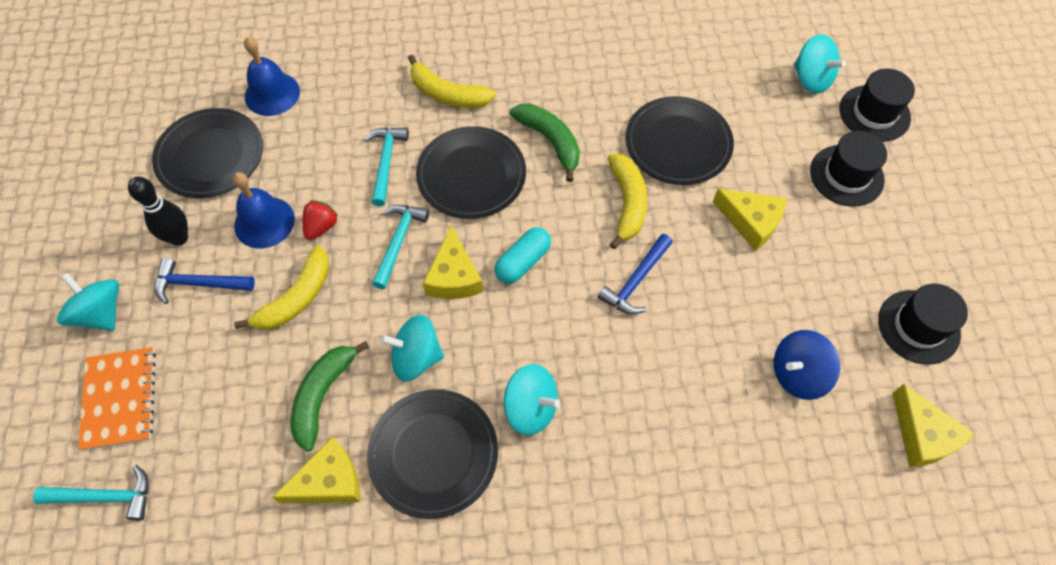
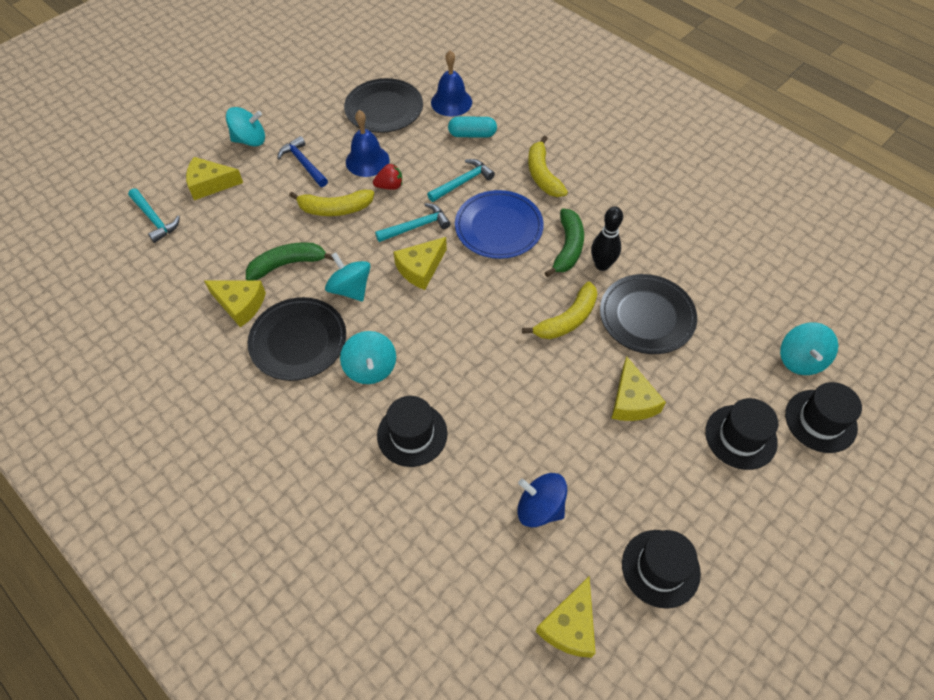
camera: 50 degrees right, 5 degrees down
turquoise spinning top [57,273,119,331] -> turquoise spinning top turned 75 degrees clockwise [226,107,265,147]
orange notebook [78,347,156,451] -> yellow cheese [186,157,243,200]
black bowling pin [128,177,188,246] -> black bowling pin moved to [591,206,623,271]
black plate [416,126,526,219] -> blue plate [455,190,544,259]
turquoise capsule [494,227,551,284] -> turquoise capsule moved to [448,117,497,138]
blue hammer [598,234,673,314] -> none
none -> black hat [377,396,448,467]

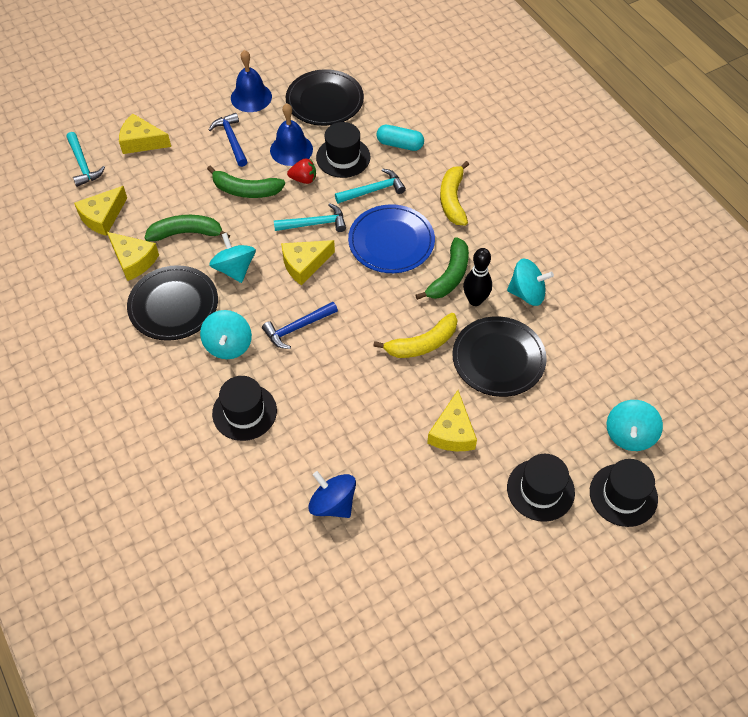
camera: 15 degrees right, 0 degrees up
turquoise spinning top [226,107,265,147] -> turquoise spinning top moved to [507,259,554,306]
yellow banana [289,190,374,216] -> green banana [207,166,285,198]
blue bell [431,50,472,116] -> blue bell moved to [231,50,272,112]
yellow cheese [536,577,595,658] -> yellow cheese moved to [74,186,127,236]
black hat [622,530,701,609] -> black hat moved to [316,122,370,178]
none -> blue hammer [262,302,338,349]

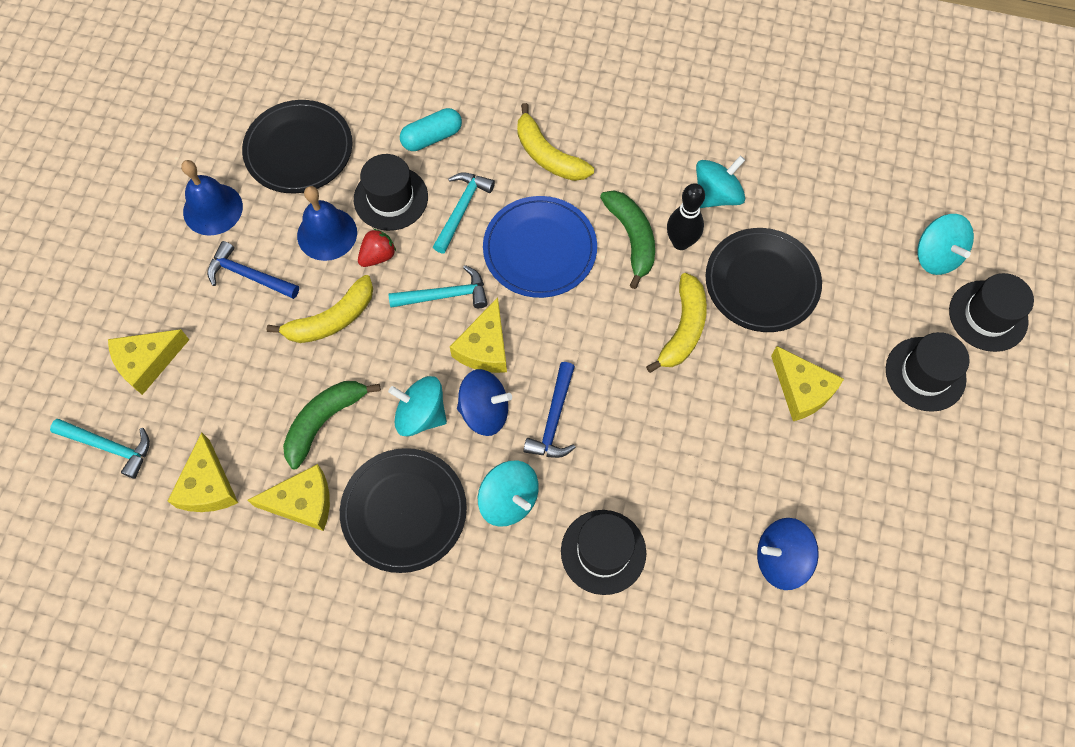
camera: 45 degrees left, 10 degrees up
green banana [207,166,285,198] -> yellow banana [266,275,373,343]
turquoise hammer [274,203,346,232] -> turquoise hammer turned 45 degrees clockwise [388,265,488,308]
none -> blue spinning top [457,369,512,436]

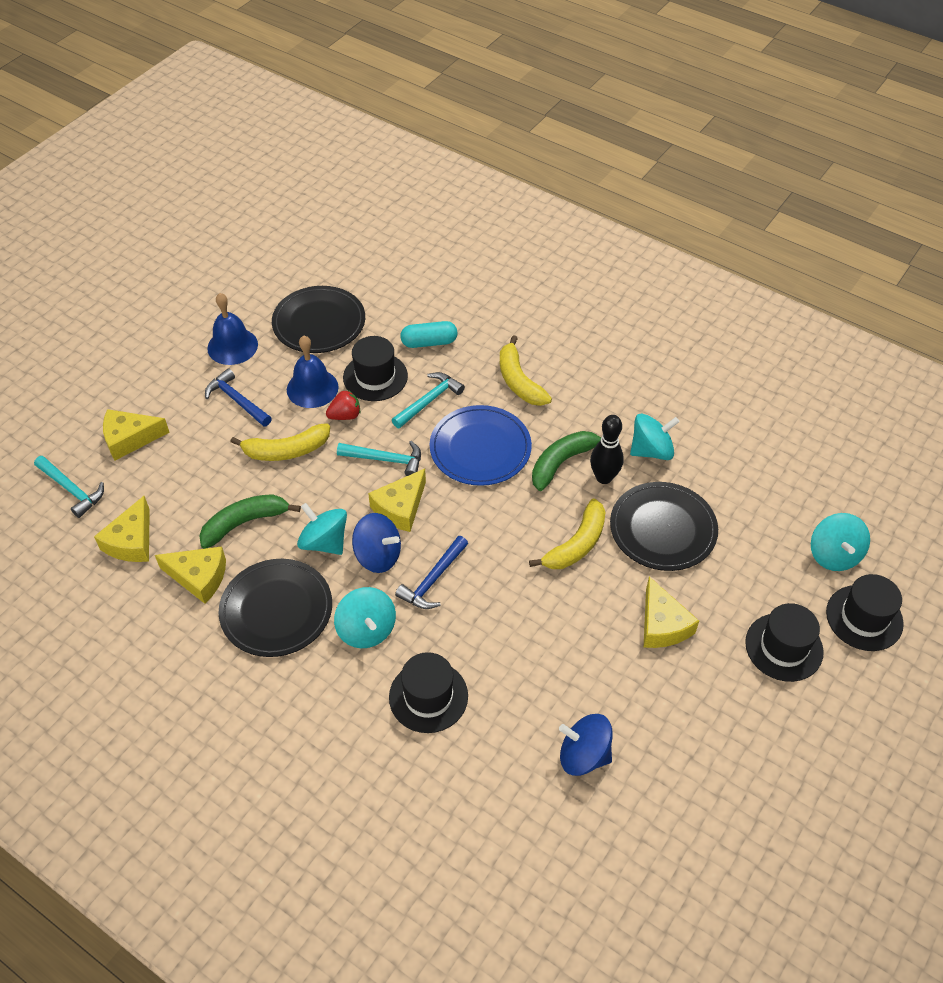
camera: 20 degrees right, 15 degrees down
green banana [600,190,655,289] -> green banana turned 135 degrees counterclockwise [532,431,601,491]

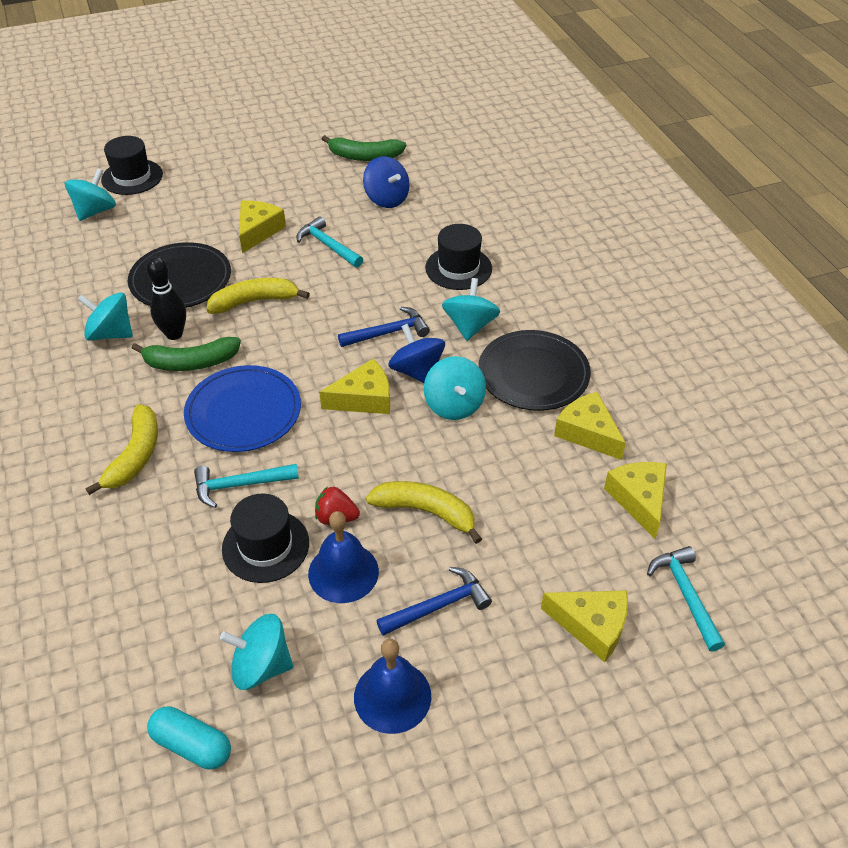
camera: 145 degrees left, 5 degrees down
yellow cheese [94,496,150,562] -> yellow cheese turned 60 degrees counterclockwise [604,462,667,539]
green banana [199,494,301,549] -> green banana moved to [322,135,406,161]
blue hammer [205,368,272,427] -> blue hammer turned 105 degrees counterclockwise [376,567,492,636]
black plate [272,286,365,353] -> turquoise spinning top [220,614,293,690]
turquoise hammer [337,441,421,476] -> turquoise hammer moved to [297,216,363,268]
turquoise capsule [400,321,457,348] -> turquoise capsule moved to [147,706,231,769]
black hat [745,603,824,682] -> none

